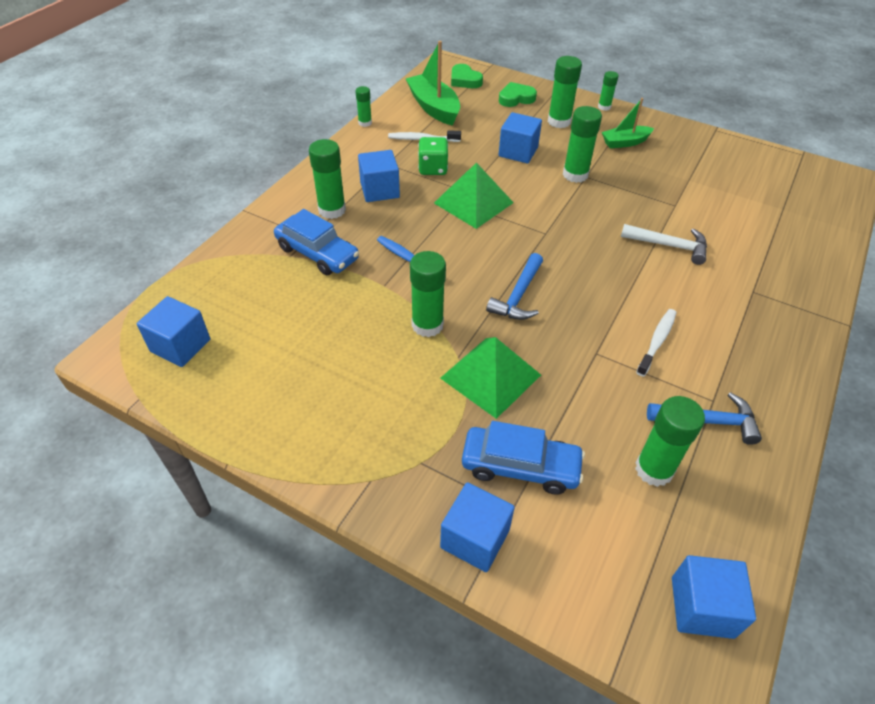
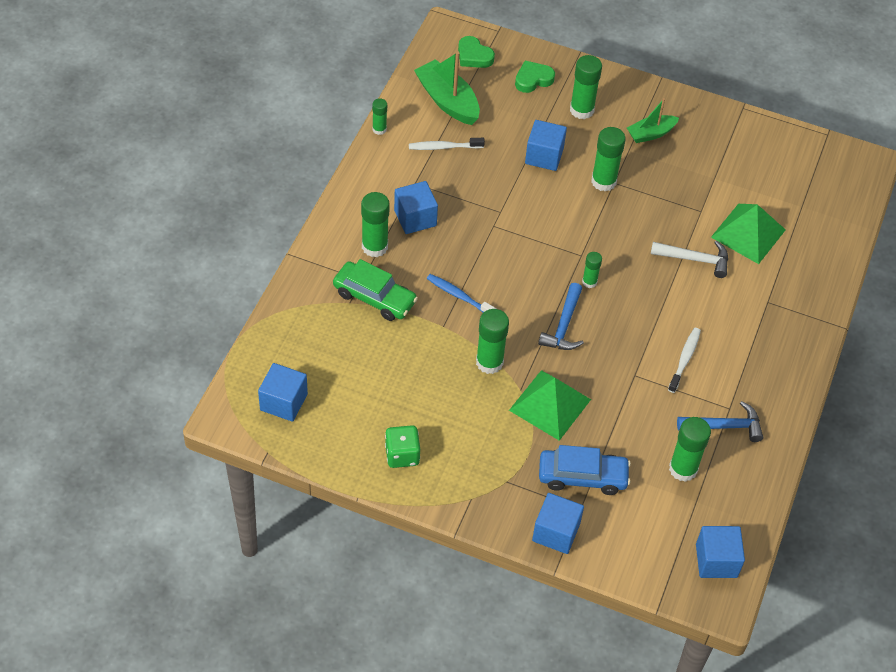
camera: 10 degrees left, 5 degrees up
blue car [274,209,359,275] -> green car [333,259,418,321]
green dice [418,137,448,175] -> green dice moved to [385,425,420,468]
green pyramid [434,162,514,229] -> green pyramid moved to [711,204,786,264]
green glue stick [598,71,618,111] -> green glue stick moved to [582,252,602,288]

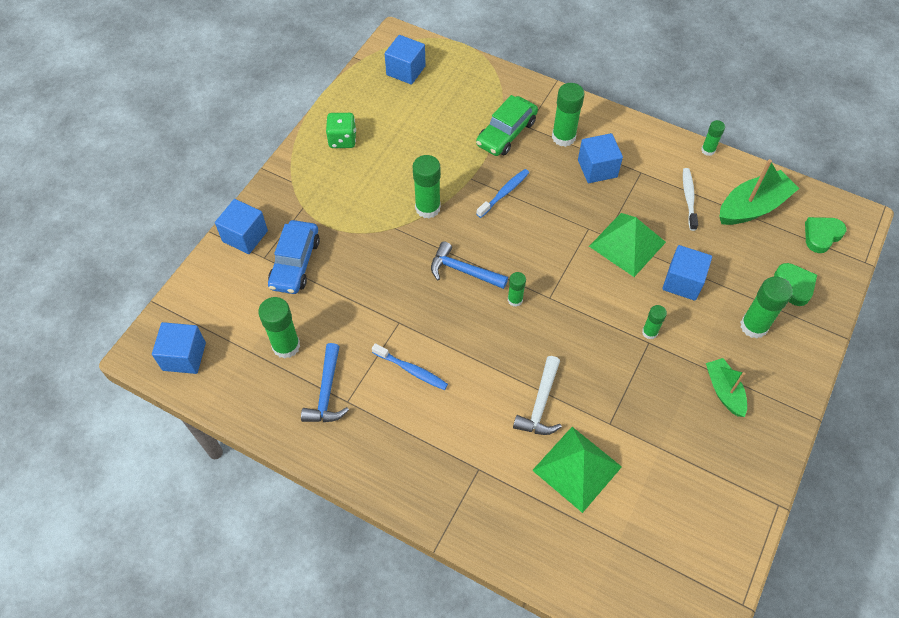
camera: 100 degrees right, 5 degrees up
green pyramid [509,370,591,441] -> green pyramid moved to [589,213,666,277]
green glue stick [591,127,626,192] -> green glue stick [642,305,667,340], size x0.57
white toothbrush [668,328,701,393] -> blue toothbrush [372,343,448,390]

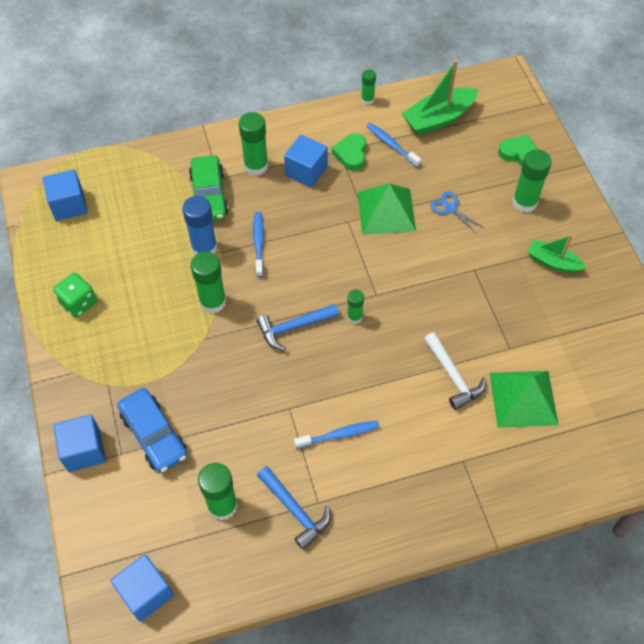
camera: 45 degrees left, 0 degrees up
green glue stick [642,305,667,340] -> none
blue cube [662,245,712,301] -> blue scissors [431,192,484,235]
white toothbrush [683,168,698,231] -> blue toothbrush [366,123,421,167]
green boat [719,159,800,225] -> green boat turned 135 degrees counterclockwise [401,60,479,136]
green heart [805,217,847,253] -> green heart moved to [332,133,366,171]
none -> blue glue stick [182,196,217,255]

